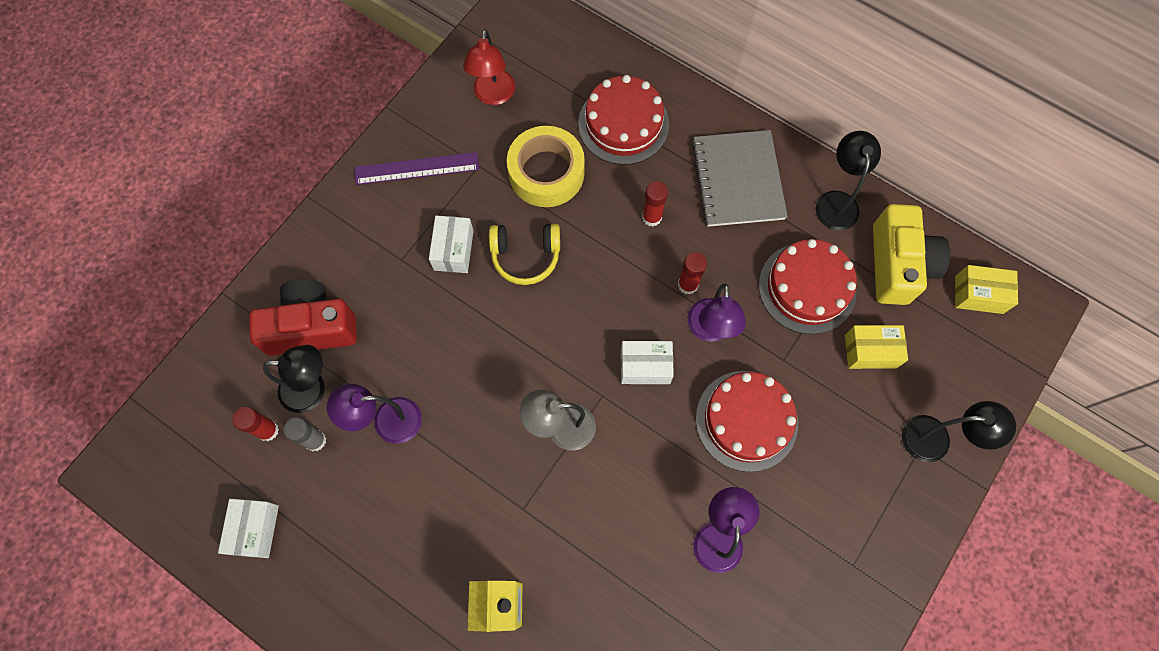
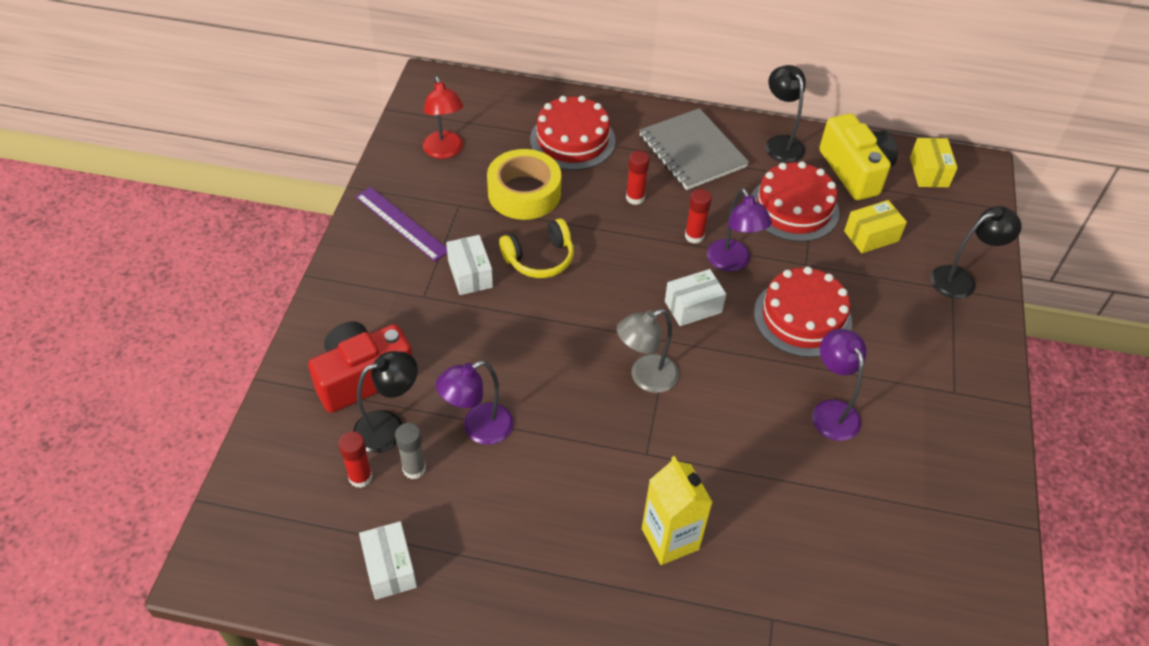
camera: 25 degrees left, 20 degrees down
purple ruler [355,152,479,185] -> purple ruler turned 75 degrees clockwise [355,187,447,262]
yellow box [955,265,1018,314] -> yellow box turned 75 degrees counterclockwise [910,138,958,187]

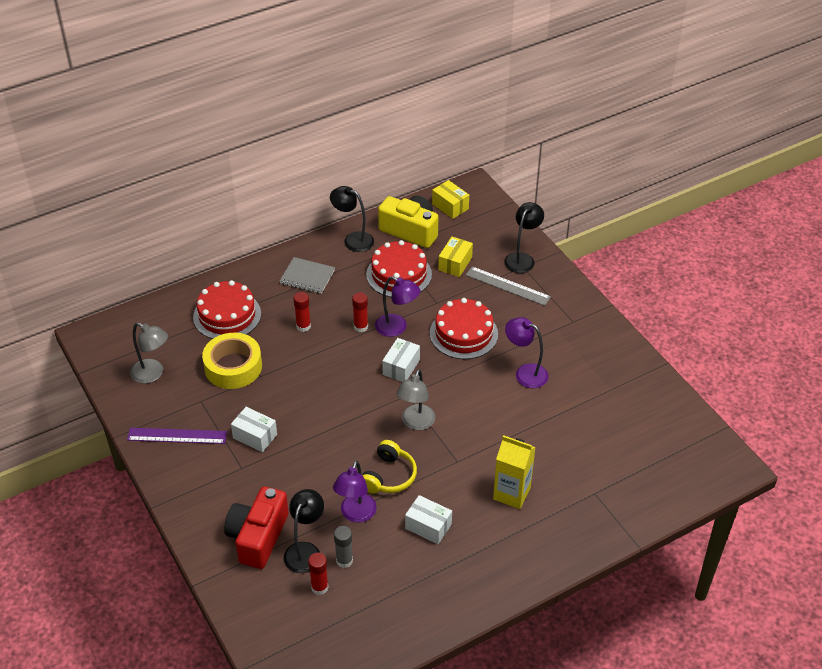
camera: 40 degrees left, 5 degrees down
white box [359,521,417,600] -> white box moved to [405,495,452,544]
red lamp [423,76,463,159] -> grey lamp [130,322,168,384]
yellow headphones [499,218,574,278] -> yellow headphones moved to [362,440,417,493]
grey notebook [639,108,749,190] -> grey notebook [280,257,335,294], size x0.66
none -> grey ruler [466,266,551,306]

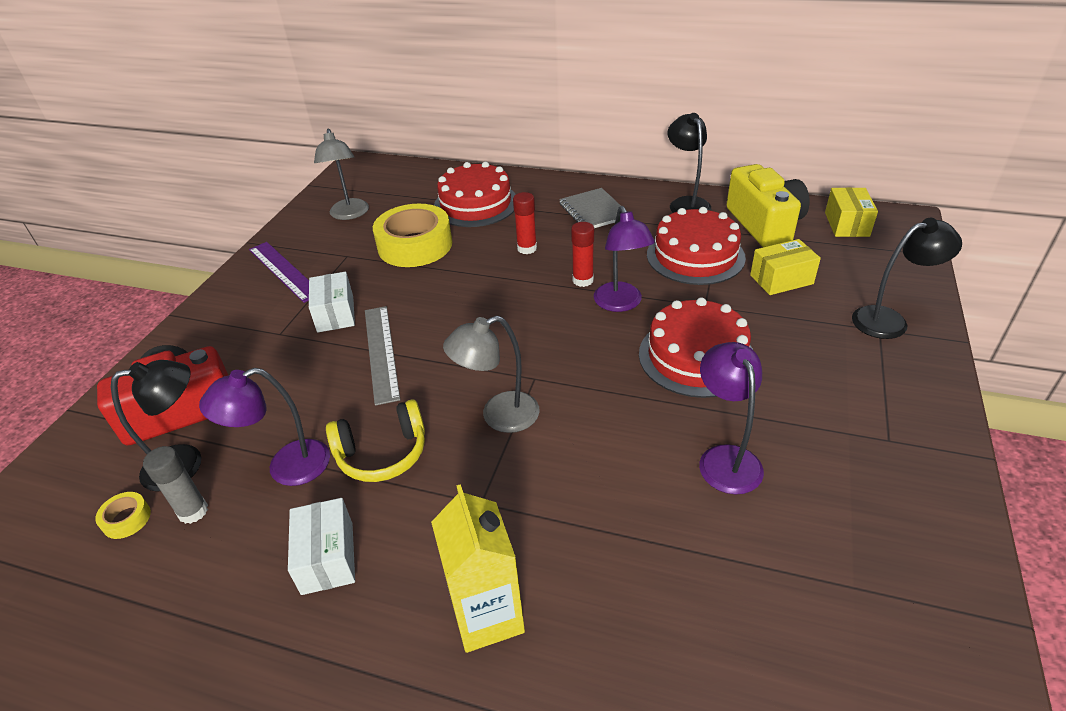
camera: 50 degrees right, 5 degrees down
red glue stick [308,553,328,595] -> yellow tape [95,492,151,539]
white box [382,338,420,382] -> none
grey ruler [466,266,551,306] -> grey ruler moved to [365,306,400,406]

